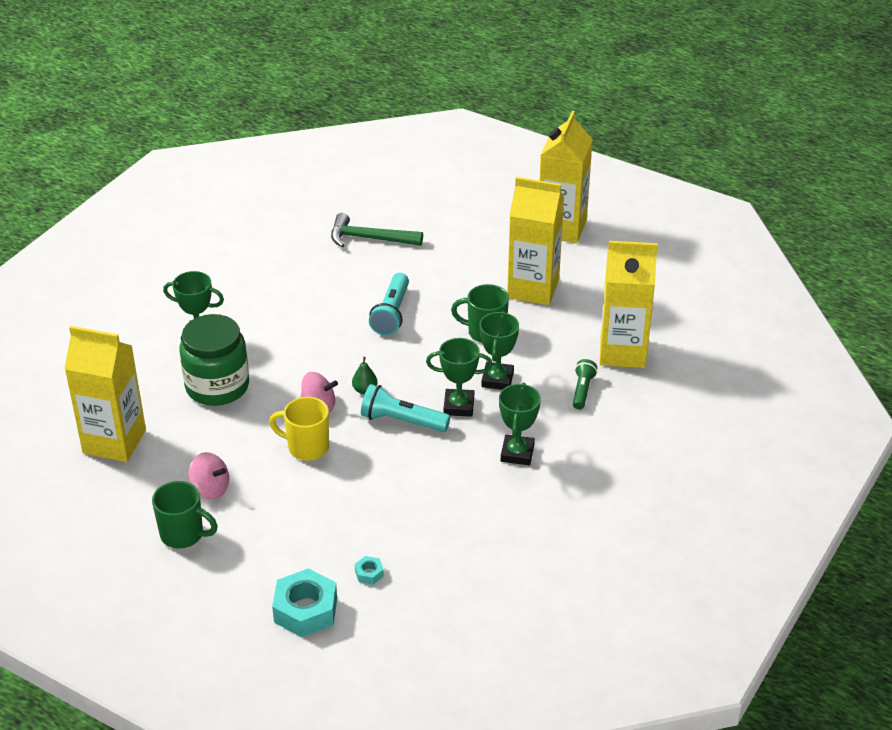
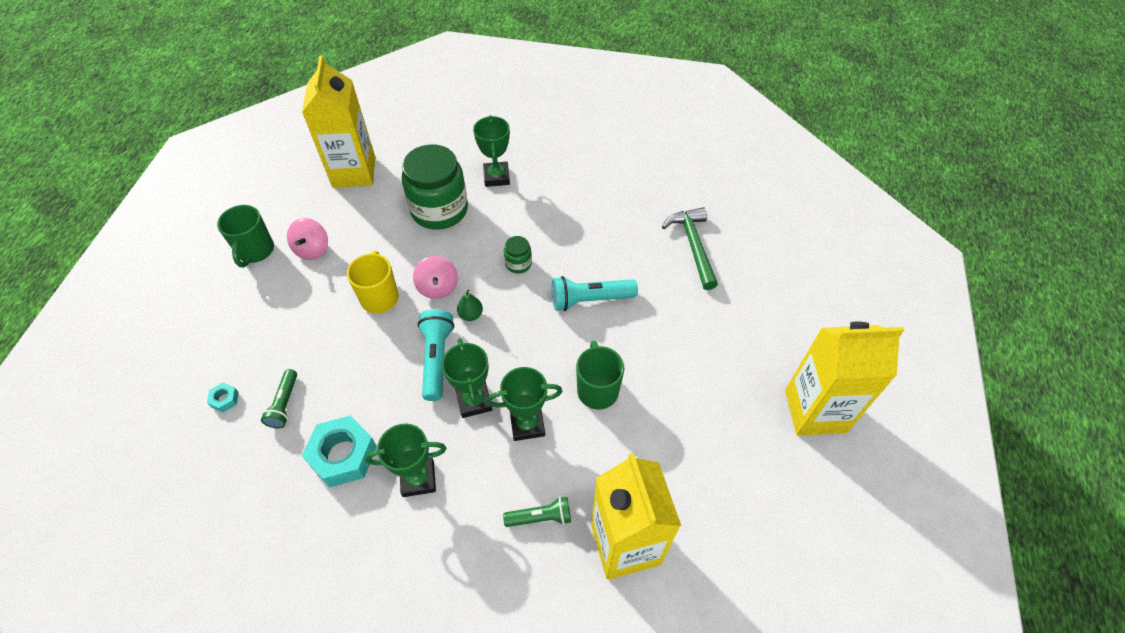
camera: 70 degrees right, 15 degrees up
turquoise nut [272,568,337,637] -> turquoise nut moved to [302,415,377,487]
yellow carton [507,177,564,305] -> none
none -> green flashlight [261,369,297,428]
none -> green jar [504,236,532,274]

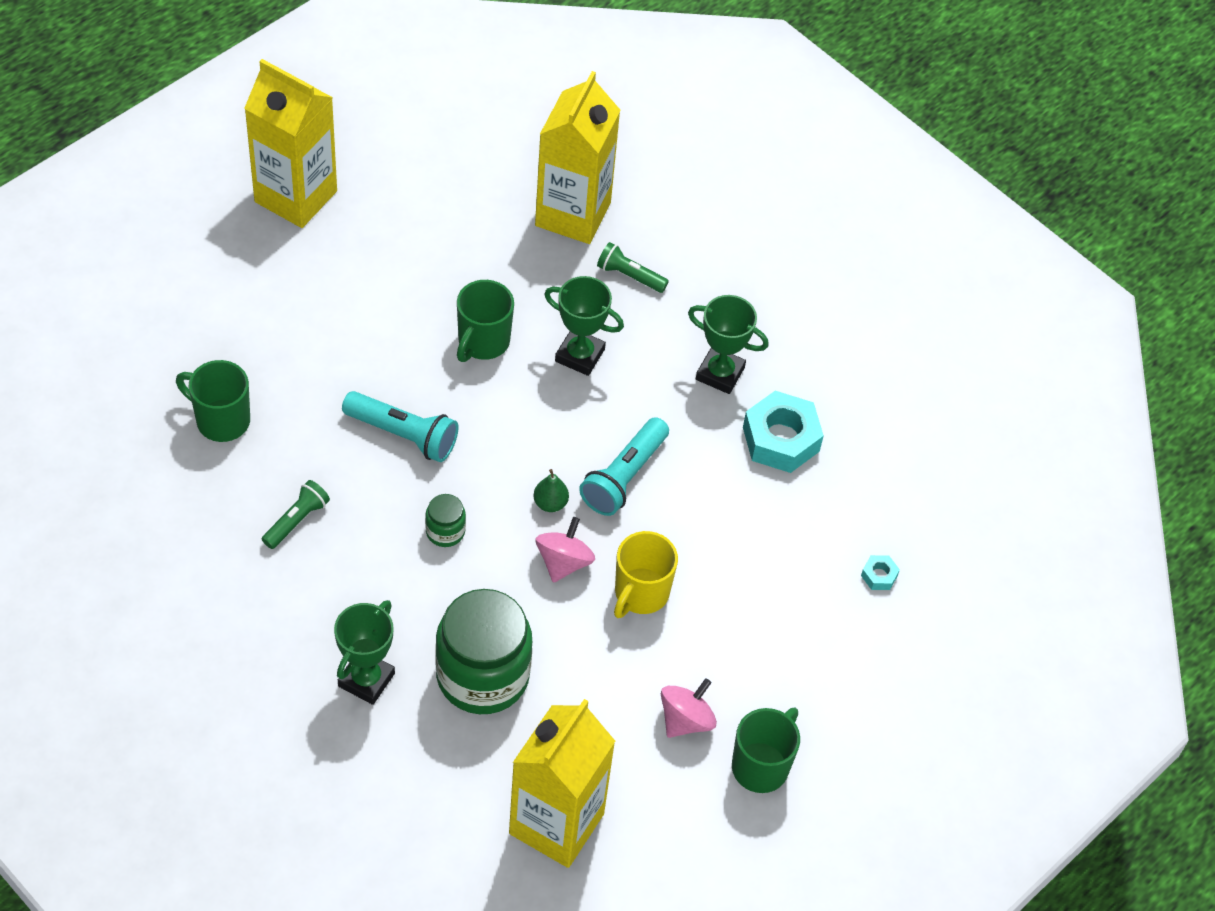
camera: 150 degrees left, 0 degrees up
green flashlight [261,369,297,428] -> green flashlight moved to [262,480,330,549]
green trophy [442,338,492,418] -> none
green hammer [662,207,718,290] -> green mug [176,360,250,442]

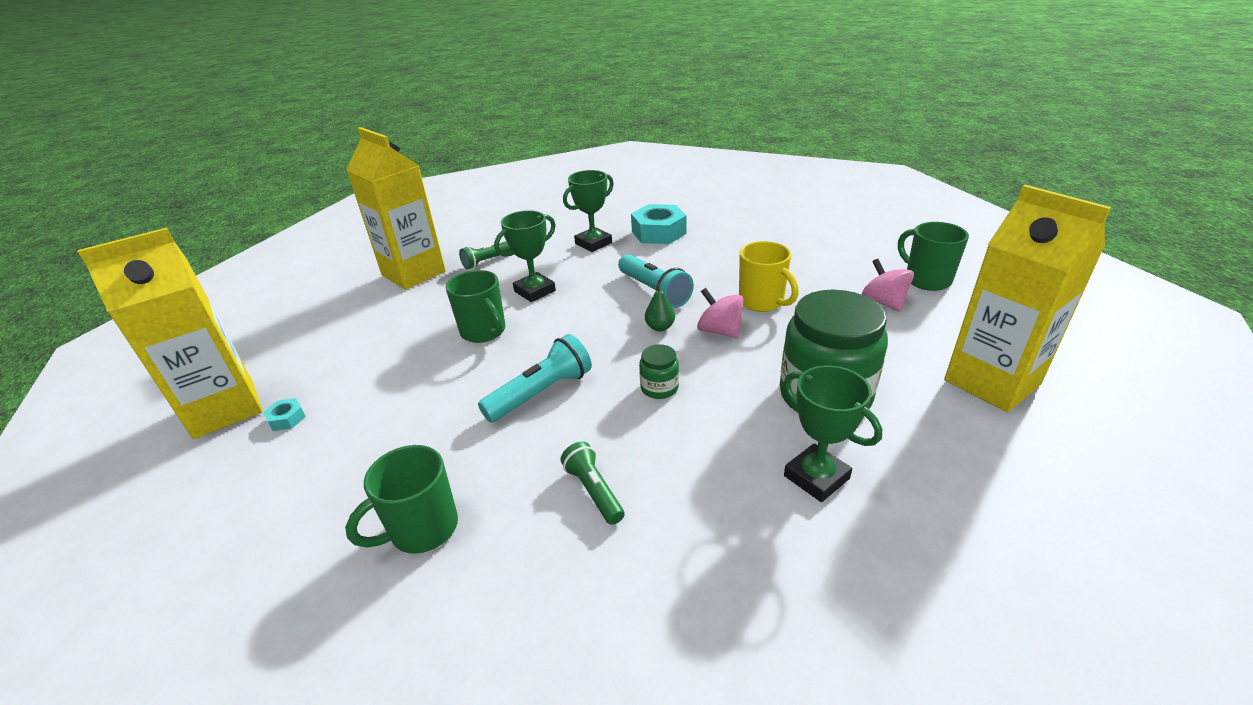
camera: 60 degrees left, 20 degrees down
turquoise nut [861,555,900,590] -> turquoise nut moved to [263,398,306,431]

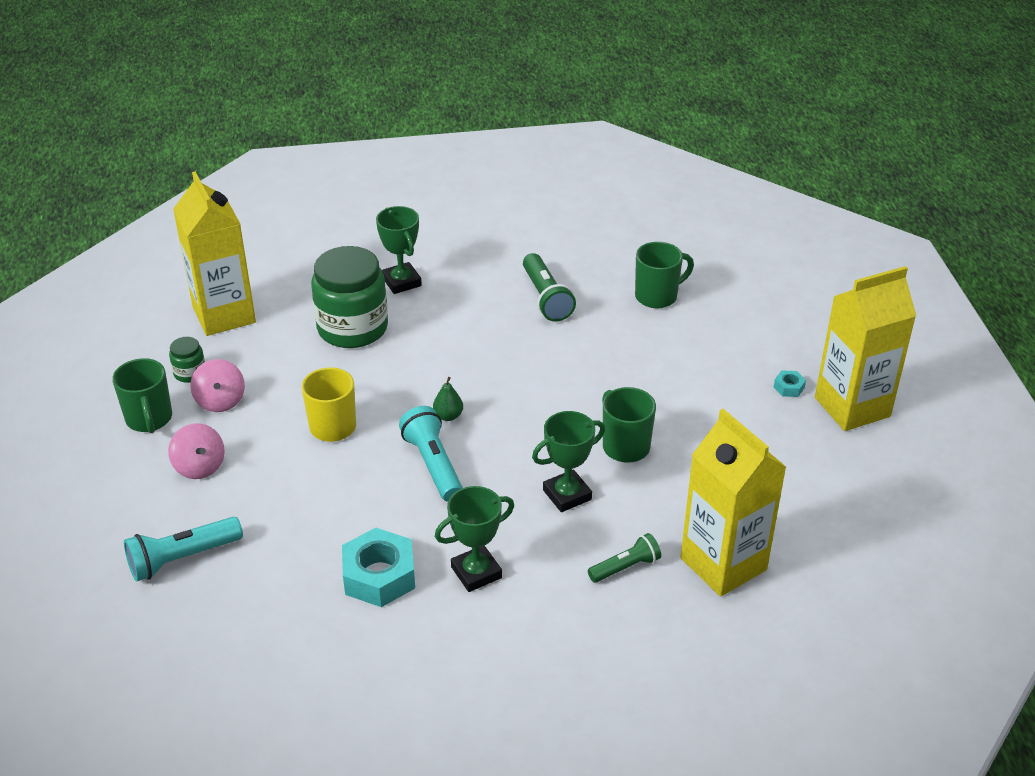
camera: 170 degrees left, 5 degrees up
turquoise flashlight [478,334,592,422] -> turquoise flashlight moved to [124,517,243,582]
green flashlight [561,441,625,525] -> green flashlight [523,253,576,322], size x1.54
green jar [639,344,679,399] -> green jar moved to [169,337,205,383]
pink spinning top [697,288,744,338] -> pink spinning top moved to [168,423,225,479]

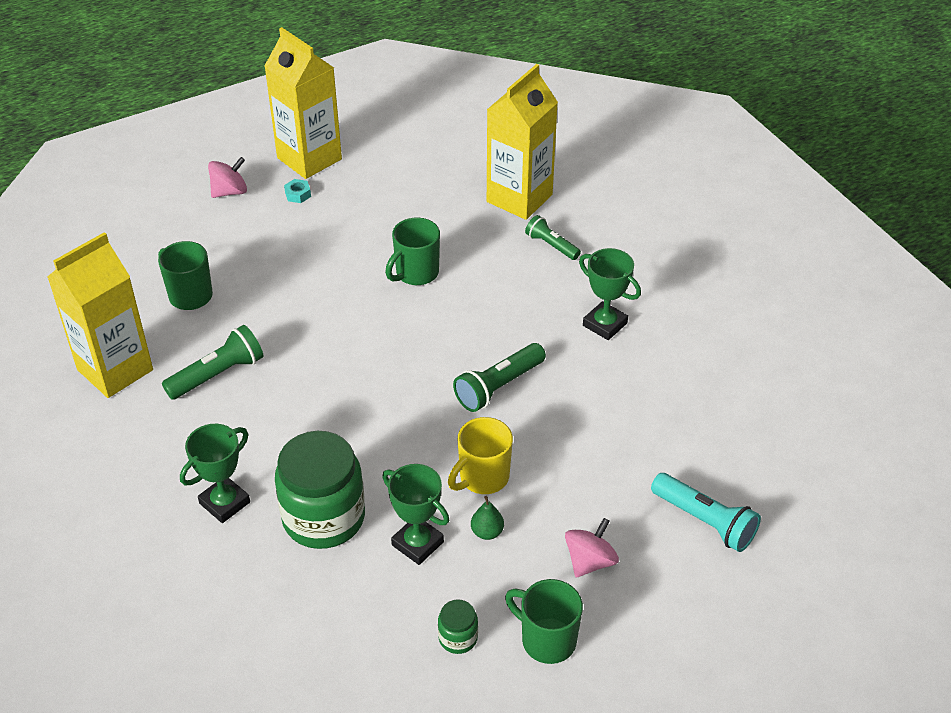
camera: 110 degrees left, 5 degrees up
green mug [112,358,172,433] -> green mug turned 105 degrees counterclockwise [505,579,583,664]
yellow carton [173,171,256,336] -> yellow carton moved to [47,232,153,398]
pink spinning top [190,359,245,412] -> pink spinning top moved to [208,157,247,198]
turquoise nut [342,528,415,607] -> none
turquoise flashlight [399,406,463,502] -> green flashlight [453,343,546,412]
green pear [433,377,463,421] -> green pear moved to [471,496,504,540]
green trophy [532,411,605,512] -> green trophy moved to [382,464,449,565]

